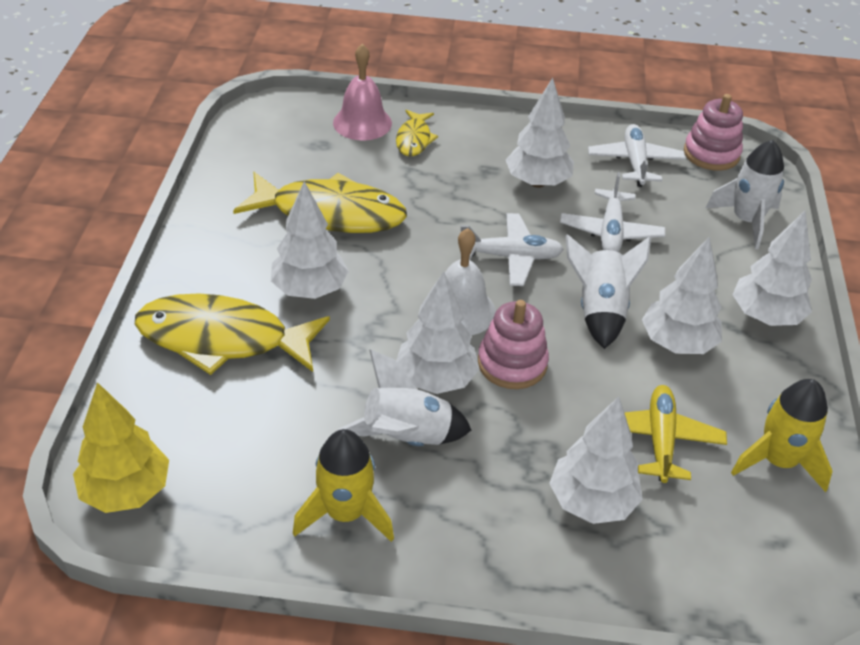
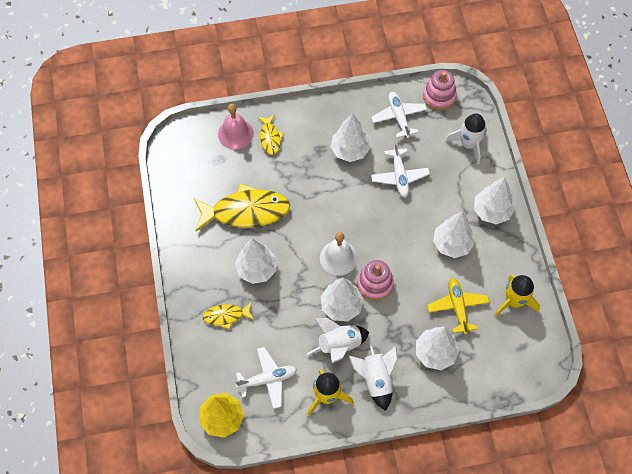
camera: 15 degrees left, 20 degrees up
yellow fish [135,293,330,375] -> yellow fish [203,302,254,329], size x0.50
white plane [461,213,564,286] -> white plane moved to [235,347,297,409]
white rocket [565,234,651,349] -> white rocket moved to [349,346,398,411]

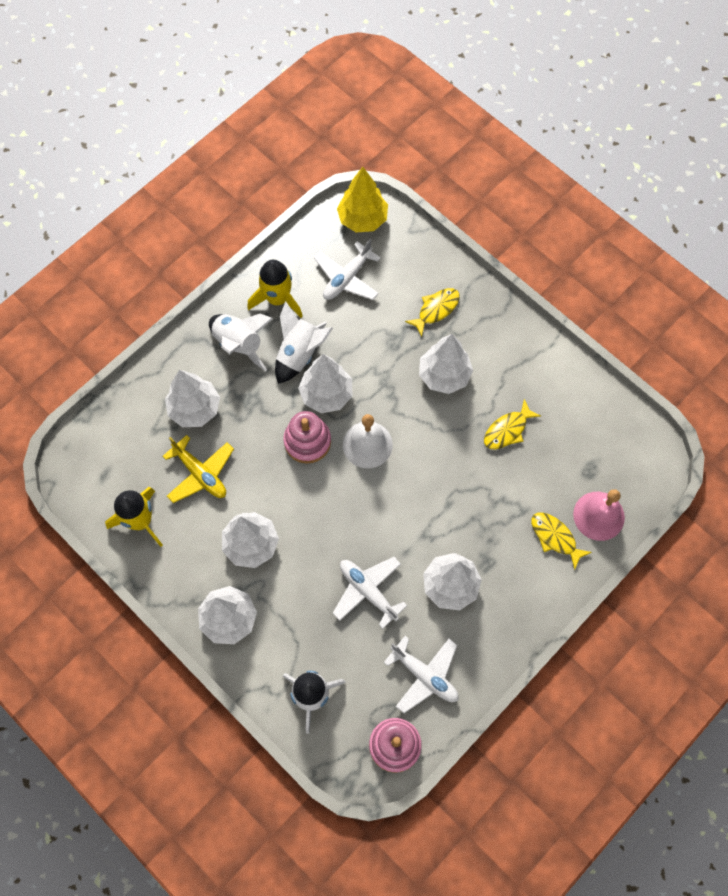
camera: 145 degrees right, 5 degrees up
yellow fish [194,183,290,231] -> yellow fish [484,399,541,450], size x0.50

